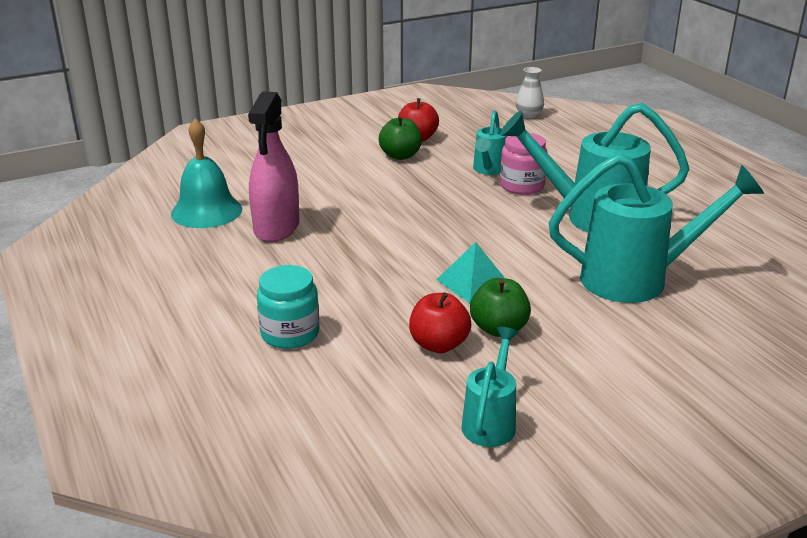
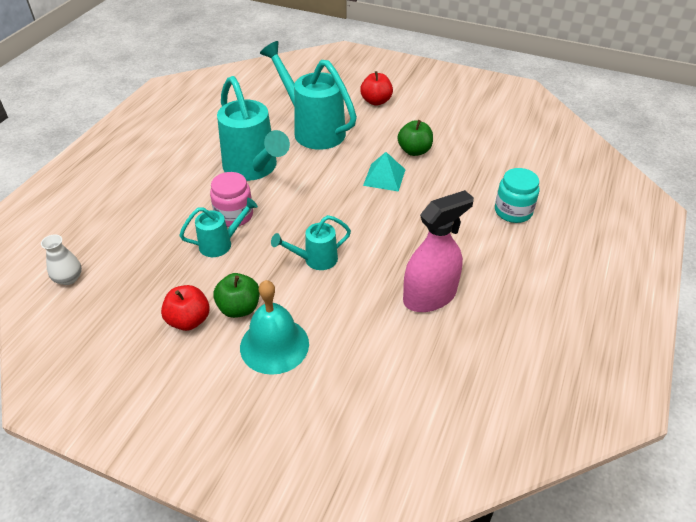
camera: 130 degrees left, 15 degrees up
turquoise bell [171,118,242,228] -> turquoise bell moved to [240,280,309,375]
red apple [409,292,472,353] -> red apple moved to [360,71,393,106]
turquoise watering can [462,327,519,447] -> turquoise watering can moved to [271,215,351,270]

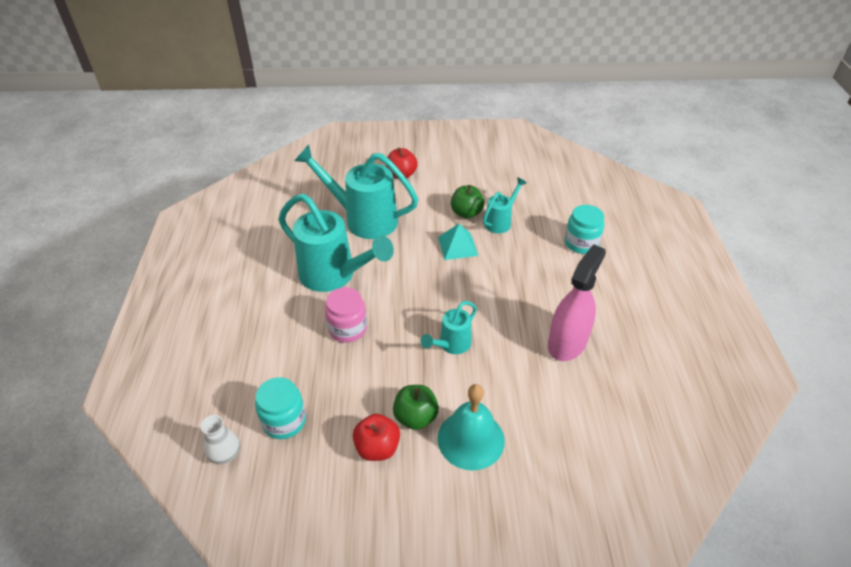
camera: 25 degrees left, 0 degrees up
turquoise watering can [179,198,258,257] -> turquoise watering can moved to [483,177,527,233]
none -> turquoise jar [255,377,306,439]

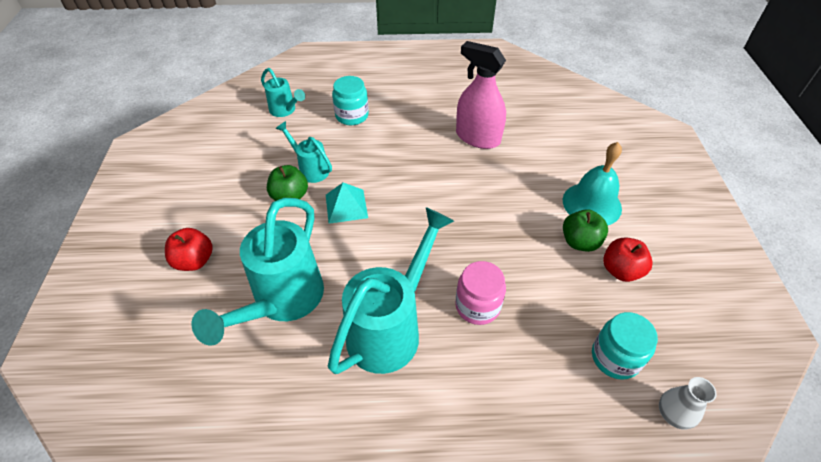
camera: 90 degrees left, 5 degrees up
turquoise watering can [421,301,477,354] -> turquoise watering can moved to [261,68,305,117]

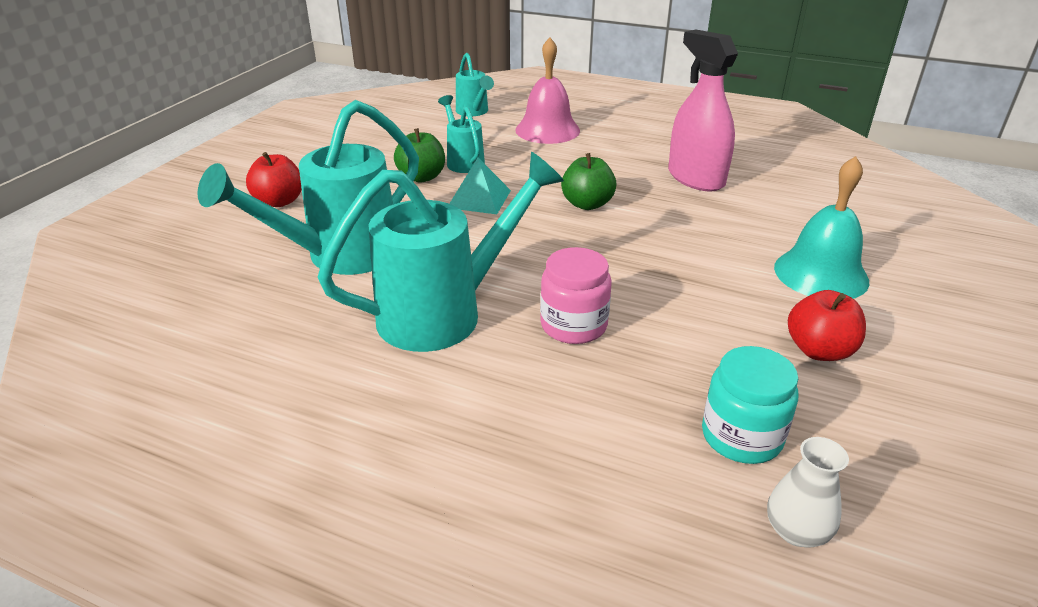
camera: 25 degrees right, 15 degrees down
turquoise jar [332,76,369,125] -> pink bell [515,37,580,144]
green apple [563,209,608,252] -> green apple moved to [561,153,617,210]

